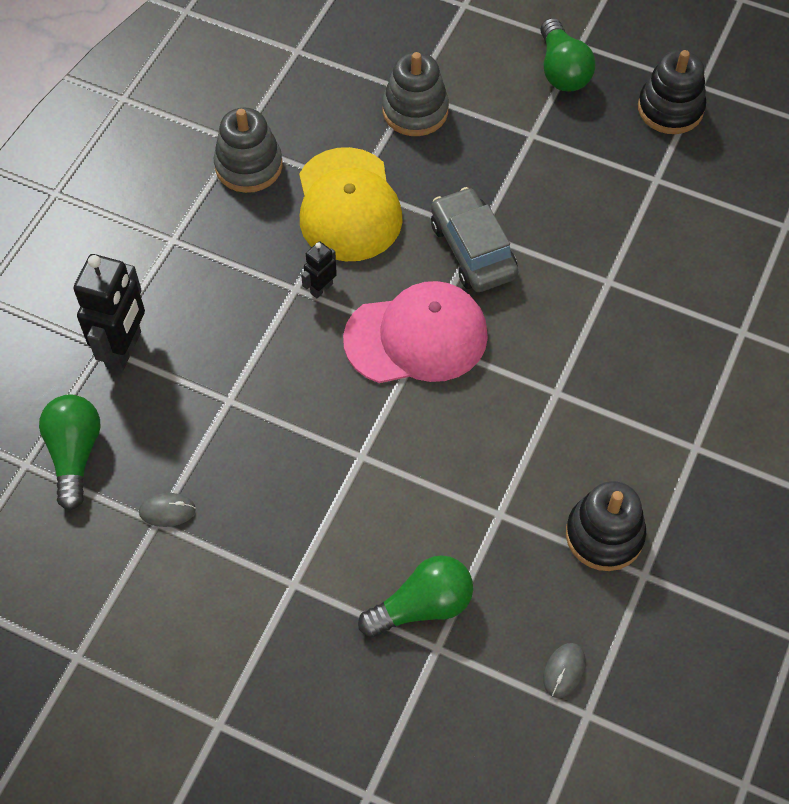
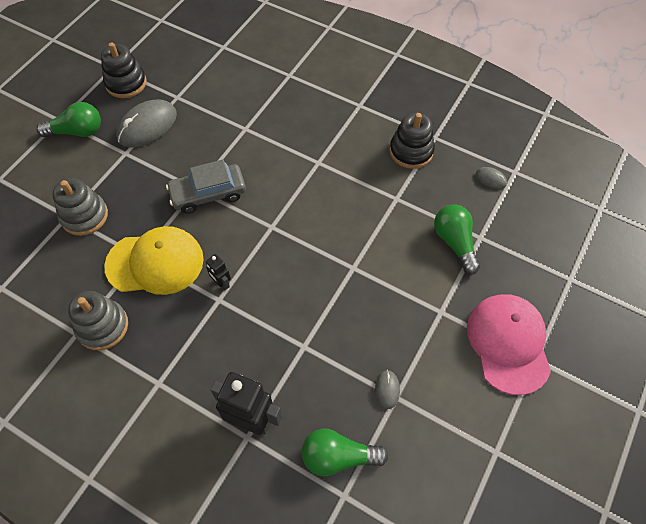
camera: 85 degrees left, 0 degrees up
pink cap [343,281,488,383] -> pink cap moved to [467,294,551,395]
none -> grey mouse [116,99,177,148]

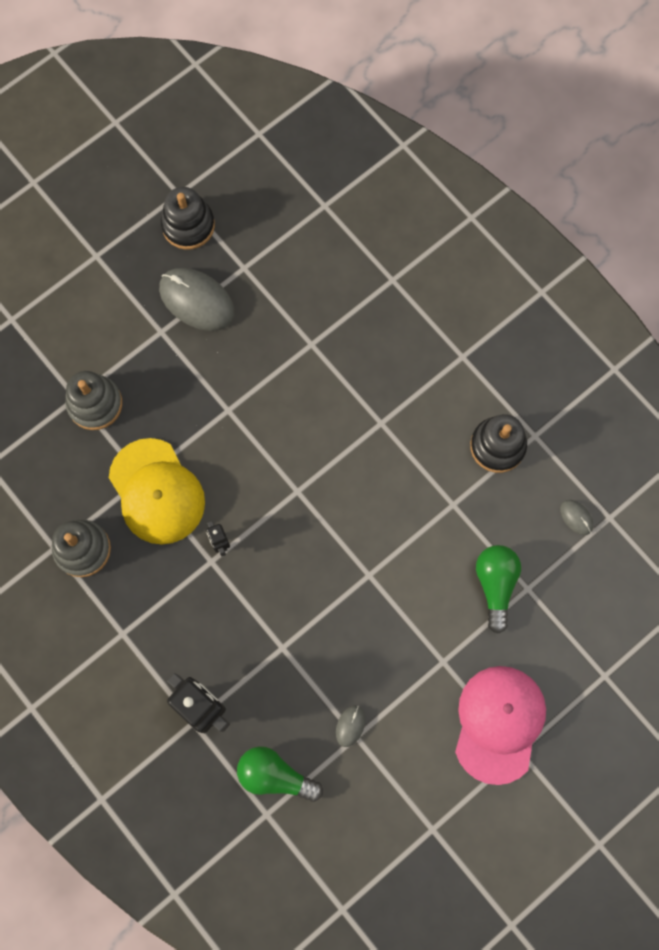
camera: 20 degrees right, 15 degrees up
green light bulb [36,102,101,137] -> none
yellow cap [104,226,204,295] -> yellow cap turned 45 degrees clockwise [109,438,205,545]
grey mouse [116,99,177,148] -> grey mouse turned 60 degrees clockwise [159,268,235,331]
grey car [166,160,246,214] -> none

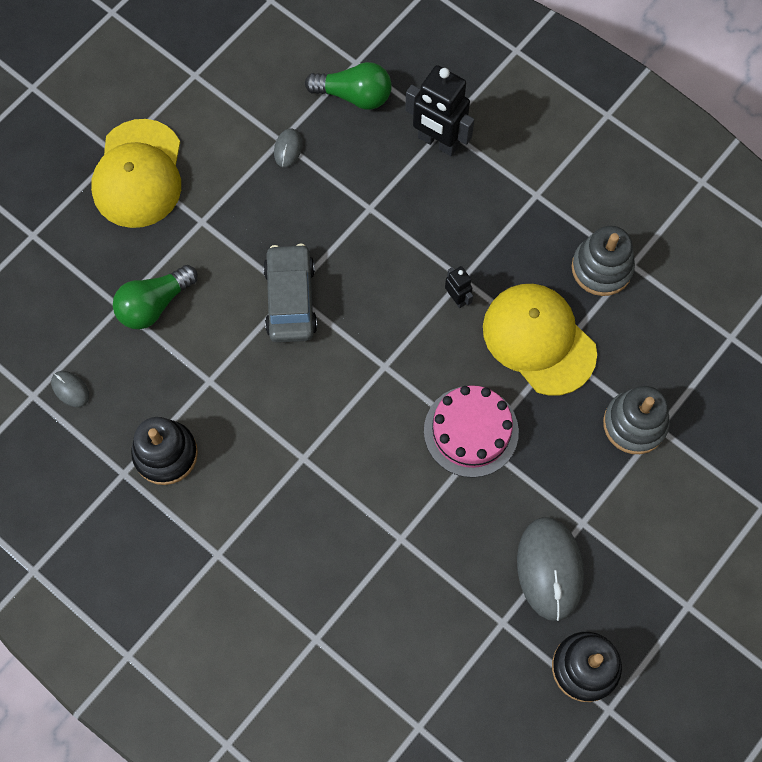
camera: 170 degrees right, 5 degrees down
grey mouse [159,268,235,331] -> grey mouse turned 60 degrees clockwise [517,517,584,621]
pink cap [455,666,546,785] -> yellow cap [91,119,181,228]
green light bulb [476,545,521,634] -> green light bulb turned 60 degrees clockwise [113,265,197,329]
none -> grey car [263,244,318,343]
none -> pink cake [424,385,519,478]

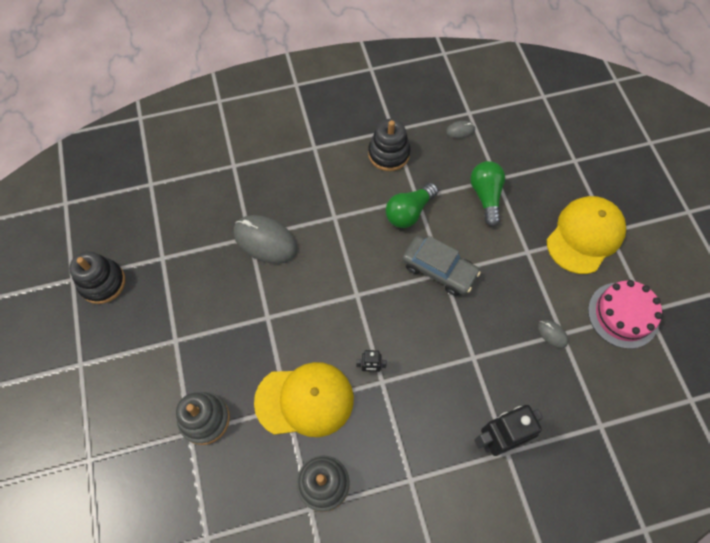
camera: 125 degrees right, 5 degrees down
yellow cap [91,119,181,228] -> yellow cap turned 90 degrees clockwise [547,196,626,274]
green light bulb [305,62,392,109] -> green light bulb moved to [386,183,438,228]
pink cake [424,385,519,478] -> pink cake moved to [588,280,663,349]
grey mouse [517,517,584,621] -> grey mouse moved to [234,215,297,264]

